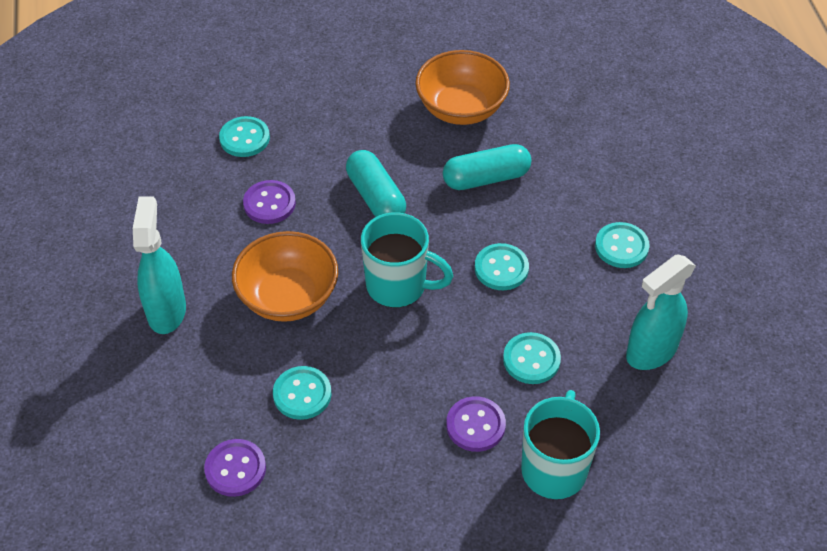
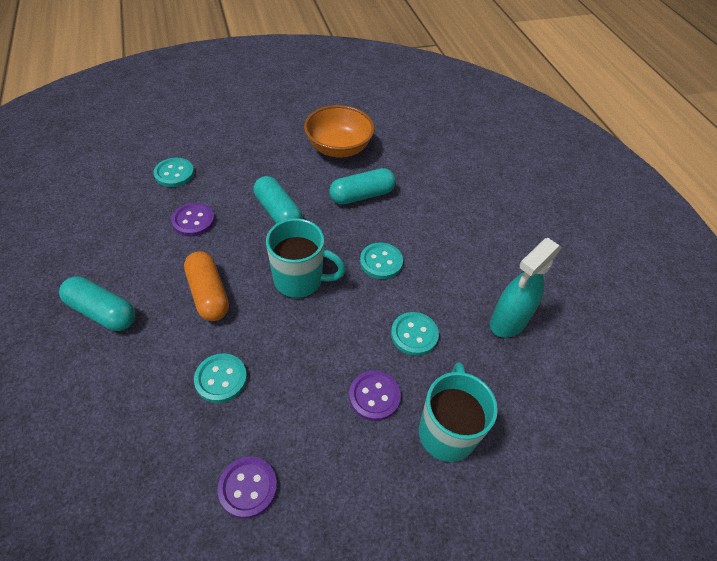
camera: 10 degrees left, 0 degrees up
turquoise spray bottle [133,196,186,334] -> turquoise capsule [59,276,135,331]
purple button [204,439,266,497] -> purple button moved to [218,457,277,519]
orange bowl [232,231,338,322] -> orange capsule [184,251,229,321]
turquoise button [595,222,650,268] -> none

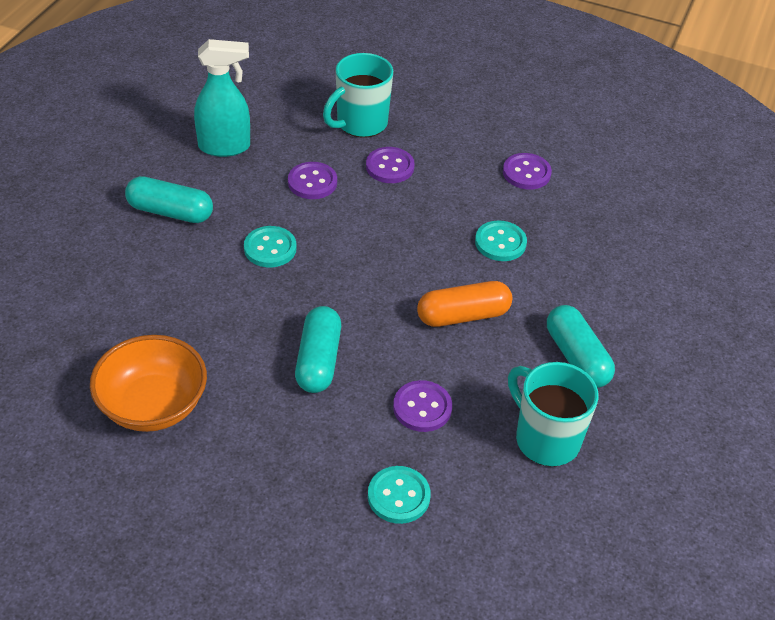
camera: 140 degrees left, 5 degrees down
orange capsule [184,251,229,321] -> orange capsule turned 60 degrees clockwise [417,281,512,327]
turquoise mug [266,218,346,298] -> turquoise mug moved to [508,362,599,466]
turquoise capsule [329,168,396,205] -> turquoise capsule moved to [125,176,213,223]
turquoise button [391,312,439,356] -> purple button [288,162,337,199]

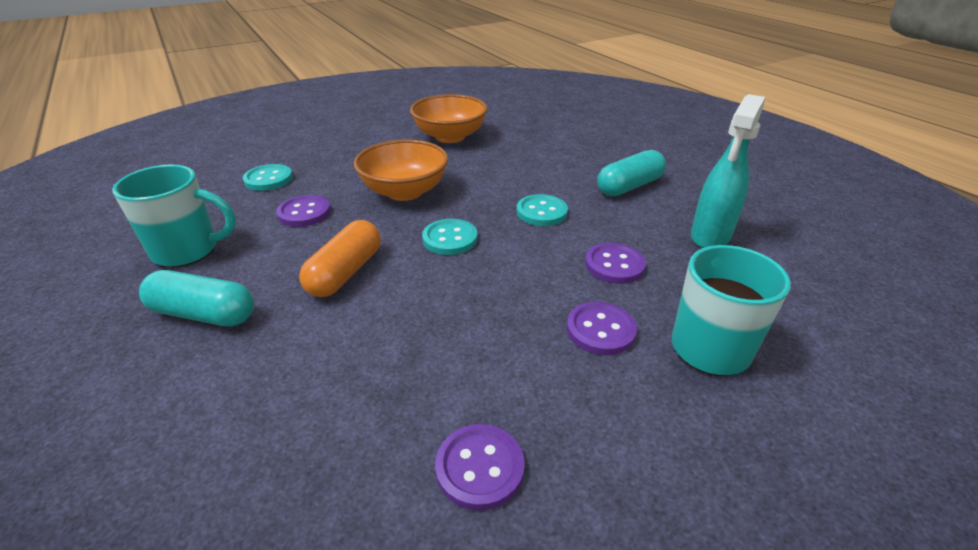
camera: 130 degrees right, 10 degrees down
turquoise capsule [295,306,341,393] -> orange bowl [354,139,448,201]
turquoise button [475,220,527,261] -> turquoise button moved to [422,219,477,255]

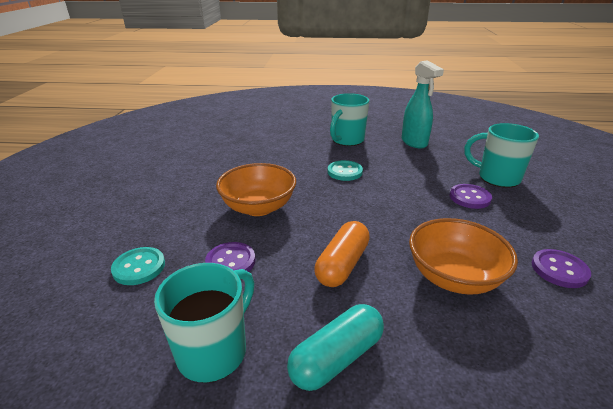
camera: 55 degrees left, 5 degrees down
orange capsule [299,220,381,297] -> orange capsule turned 60 degrees clockwise [314,221,370,287]
orange bowl [410,94,488,143] -> orange bowl moved to [409,218,518,295]
turquoise button [422,219,477,255] -> none
purple button [585,243,646,284] -> none
turquoise capsule [597,150,666,196] -> turquoise mug [330,93,369,146]

